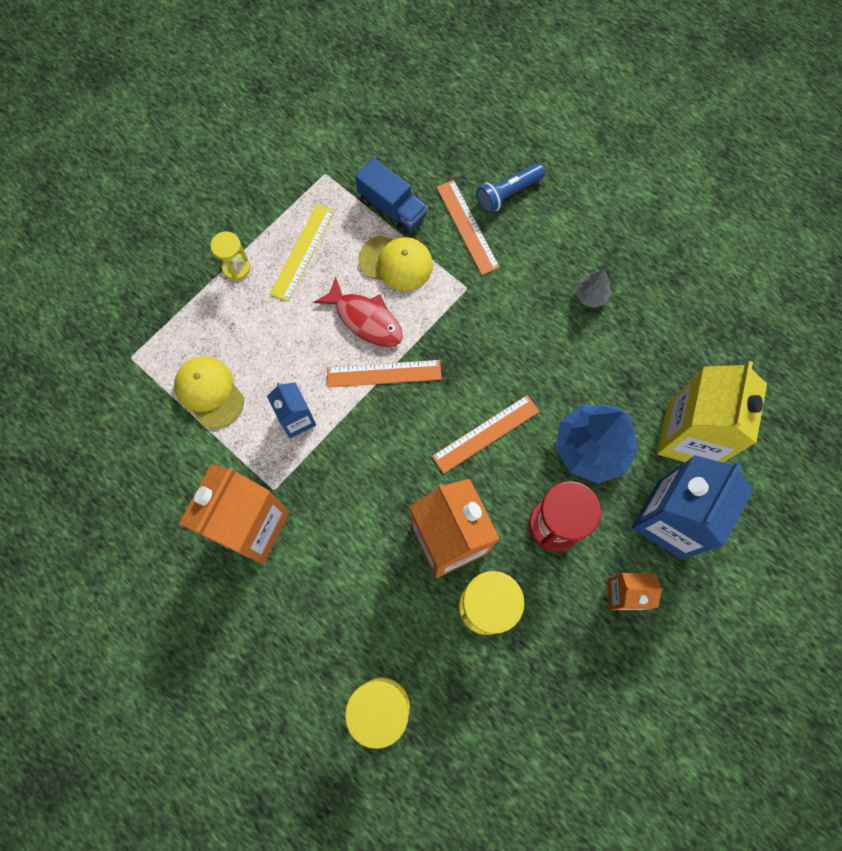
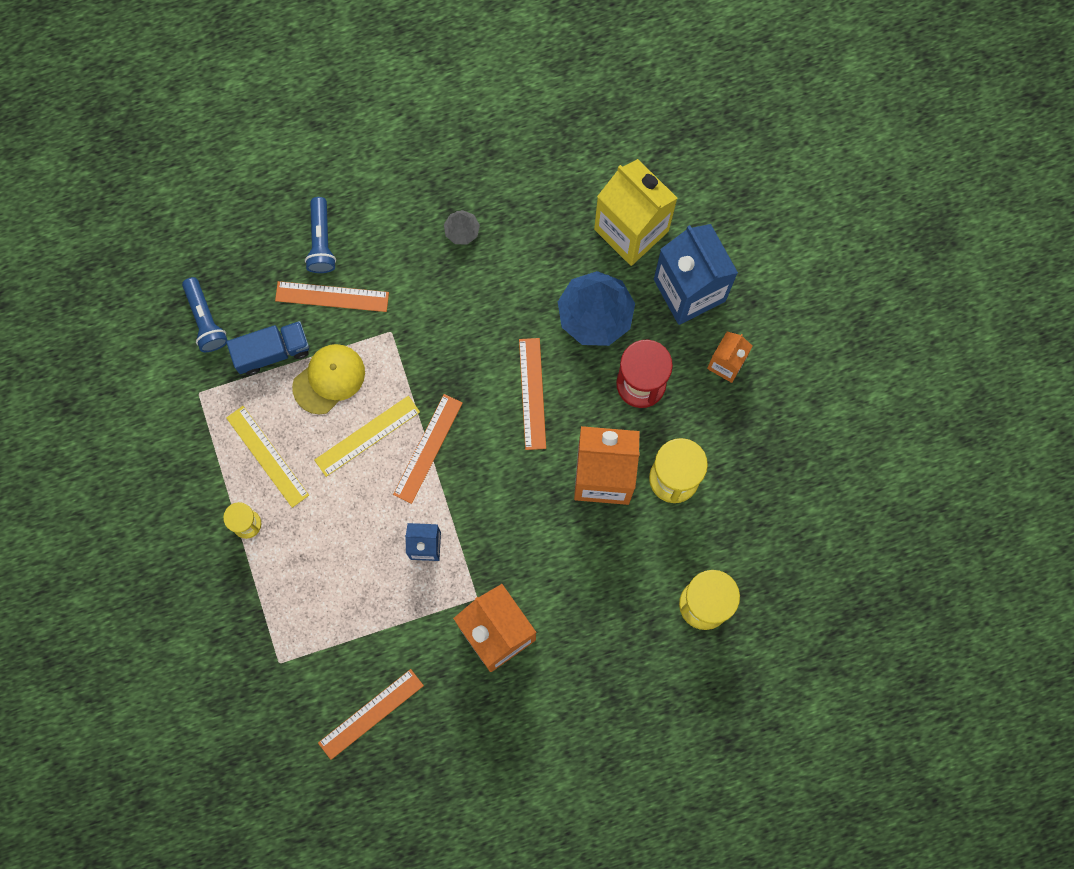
camera: 60 degrees left, 5 degrees up
yellow cap [174,356,244,428] -> none
red fish [314,277,403,347] -> yellow ruler [315,396,420,477]
none -> blue flashlight [182,277,228,352]
none -> orange ruler [318,669,424,760]

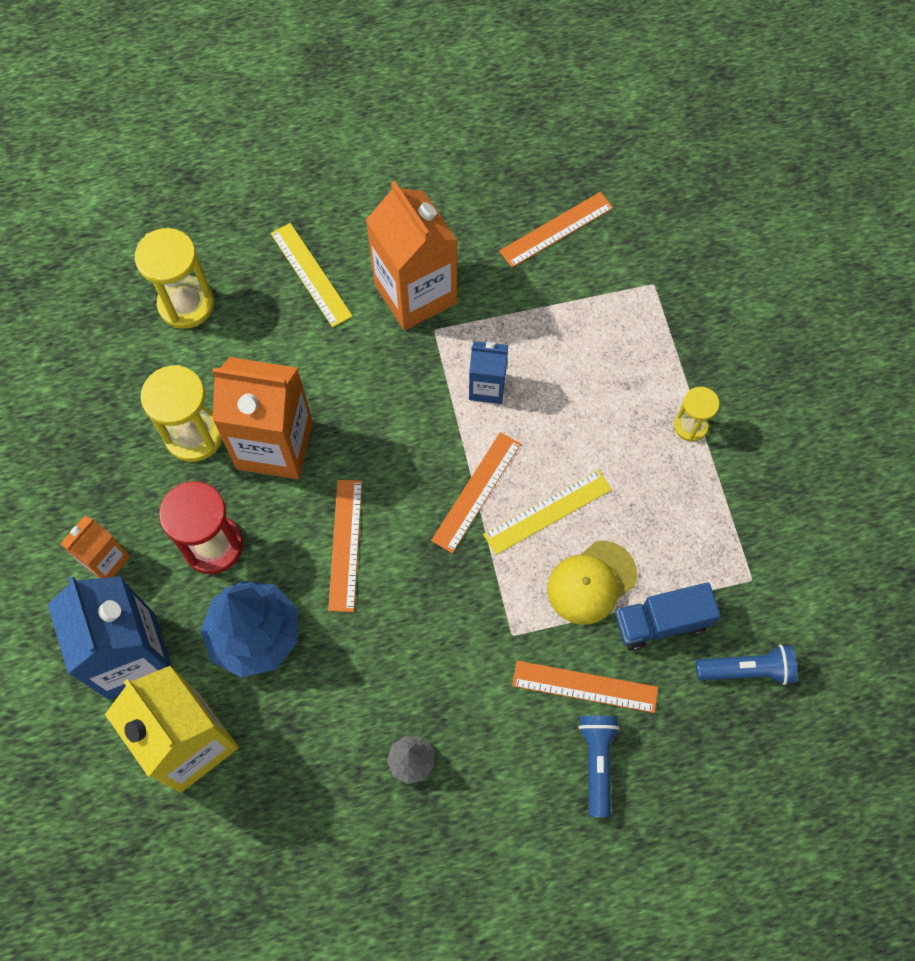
camera: 175 degrees left, 10 degrees down
blue flashlight [182,277,228,352] -> blue flashlight turned 105 degrees clockwise [696,644,797,685]
yellow ruler [226,406,309,508] -> yellow ruler moved to [271,223,353,327]

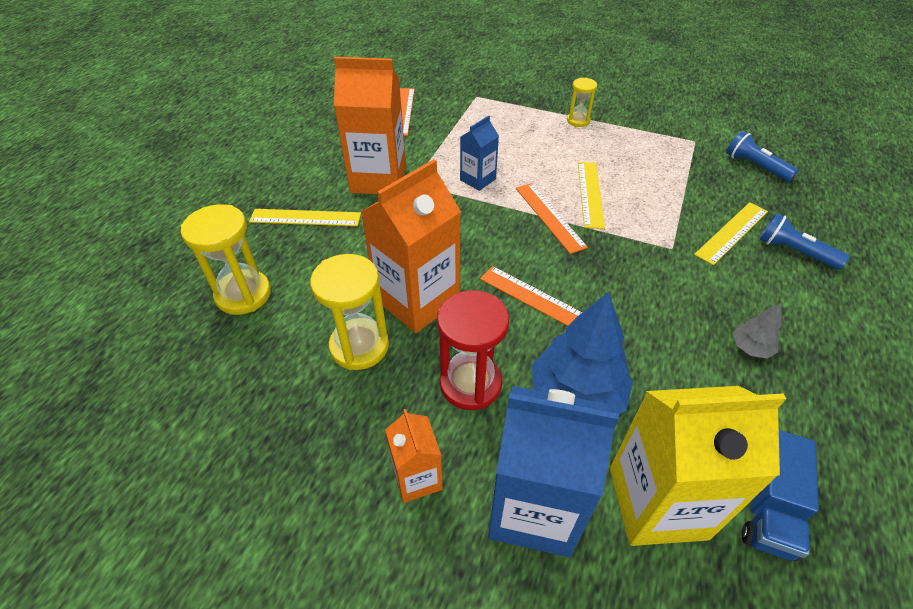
camera: 55 degrees left, 20 degrees down
orange ruler [512,661,658,713] -> yellow ruler [694,202,768,265]
yellow cap [547,541,637,625] -> none
blue truck [616,582,721,651] -> blue truck moved to [742,430,819,561]
blue flashlight [696,644,797,685] -> blue flashlight turned 75 degrees counterclockwise [726,131,799,182]

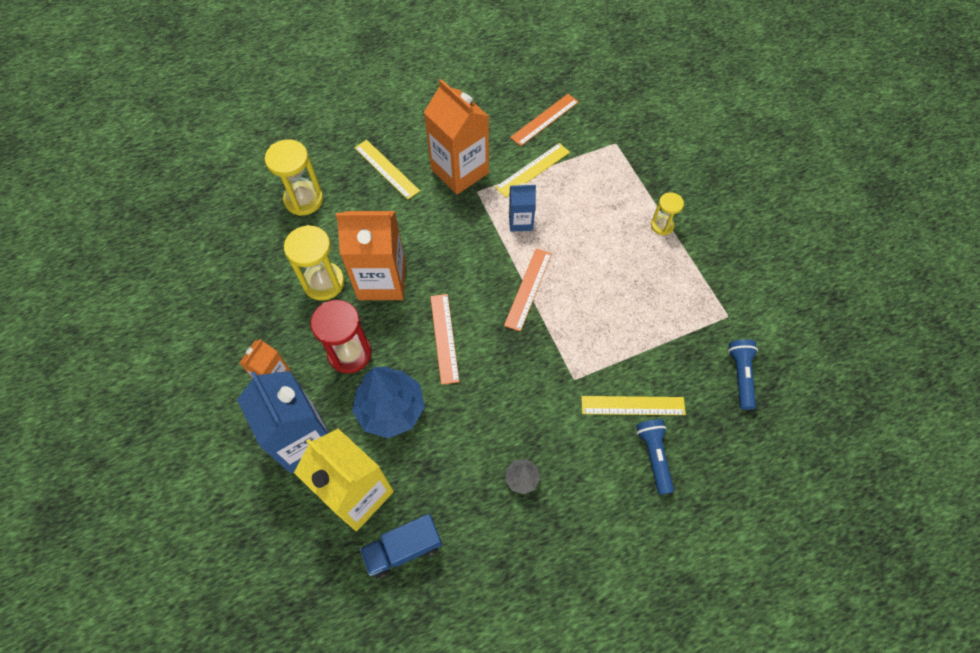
camera: 45 degrees right, 15 degrees up
yellow ruler [578,162,605,229] -> yellow ruler moved to [495,143,570,198]

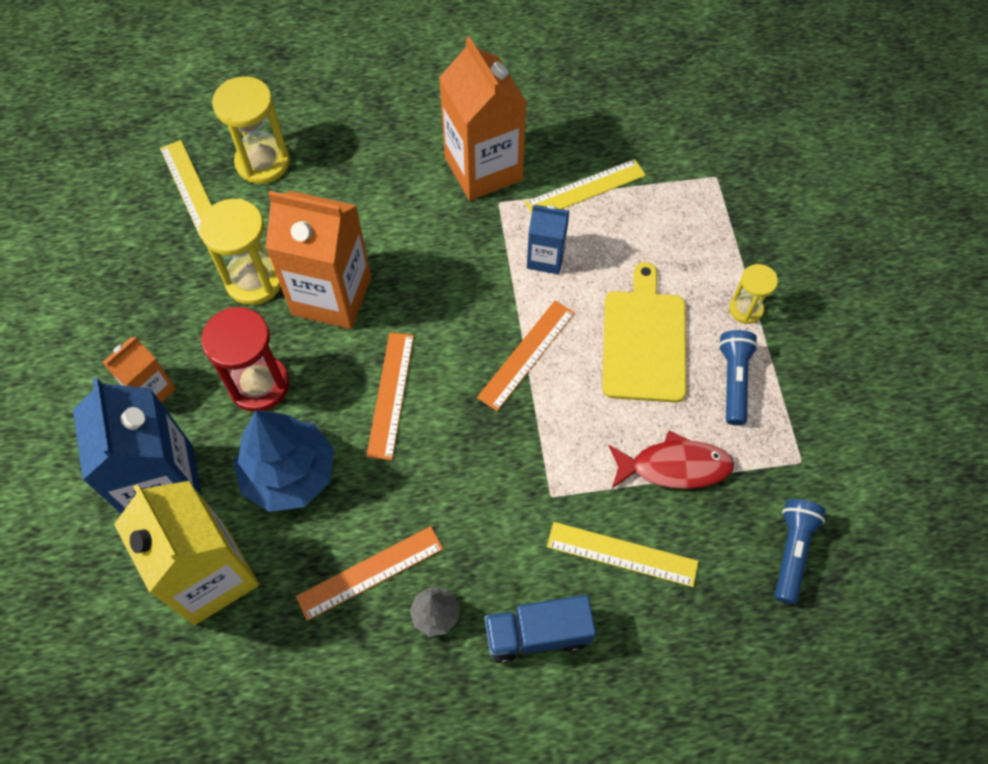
camera: 15 degrees right, 0 degrees up
yellow ruler [355,140,420,200] -> yellow ruler moved to [160,140,212,239]
blue truck [360,514,442,578] -> blue truck moved to [484,595,596,663]
orange ruler [510,94,579,146] -> orange ruler moved to [296,526,443,621]
blue flashlight [636,419,674,495] -> blue flashlight moved to [719,330,758,425]
none -> yellow cutting board [602,262,687,403]
none -> red fish [609,431,734,489]

